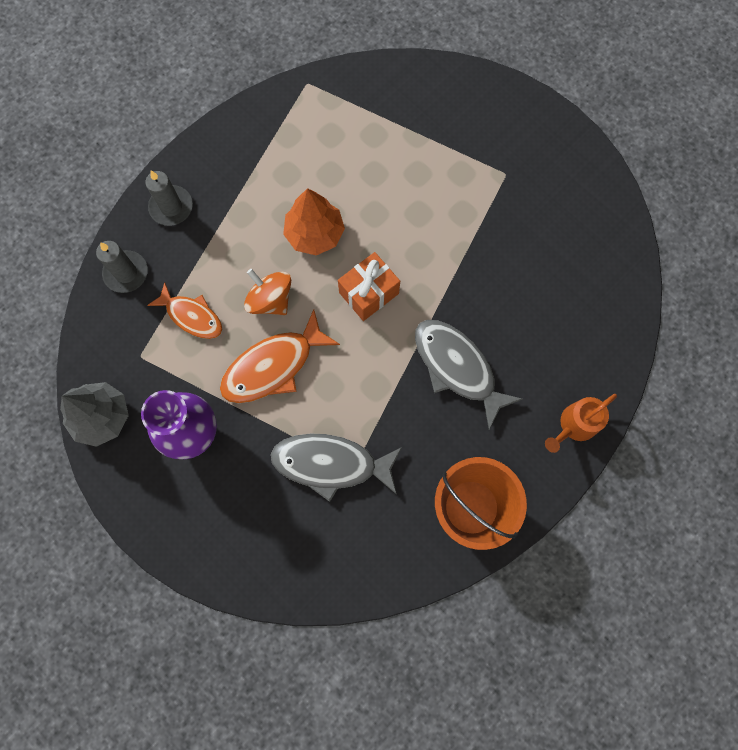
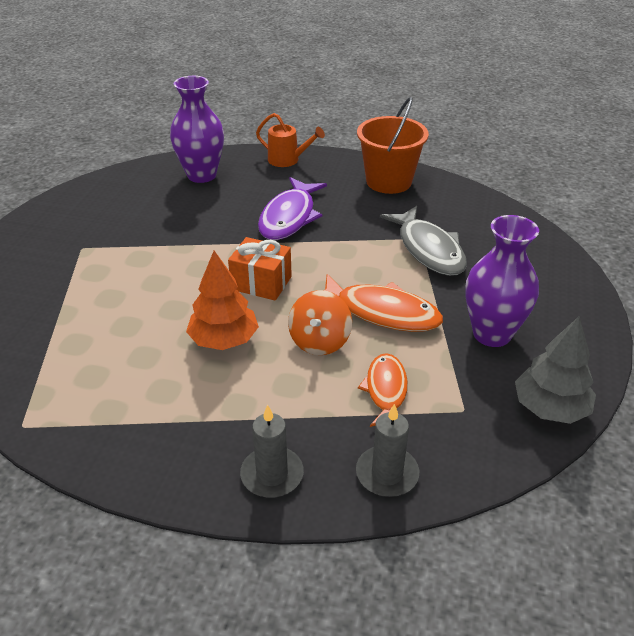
camera: 120 degrees left, 35 degrees down
grey fish [415,320,523,430] -> purple fish [258,177,327,240]
none -> purple vase [170,76,224,183]

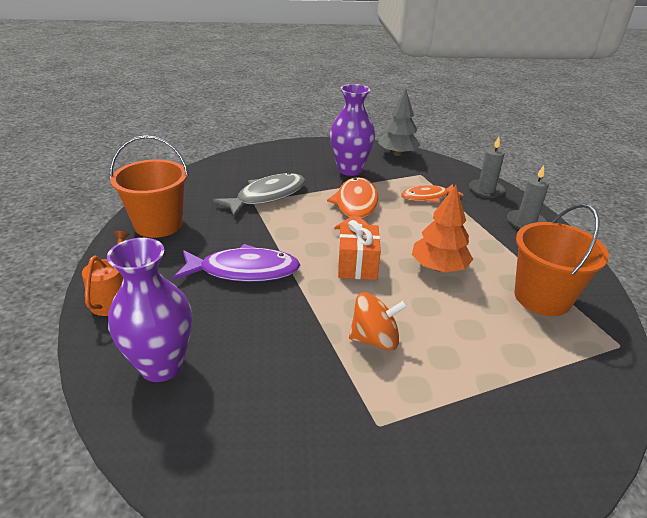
camera: 110 degrees left, 5 degrees down
orange spinning top [288,290,352,355] -> orange spinning top moved to [349,292,408,351]
none -> orange bucket [514,204,609,316]

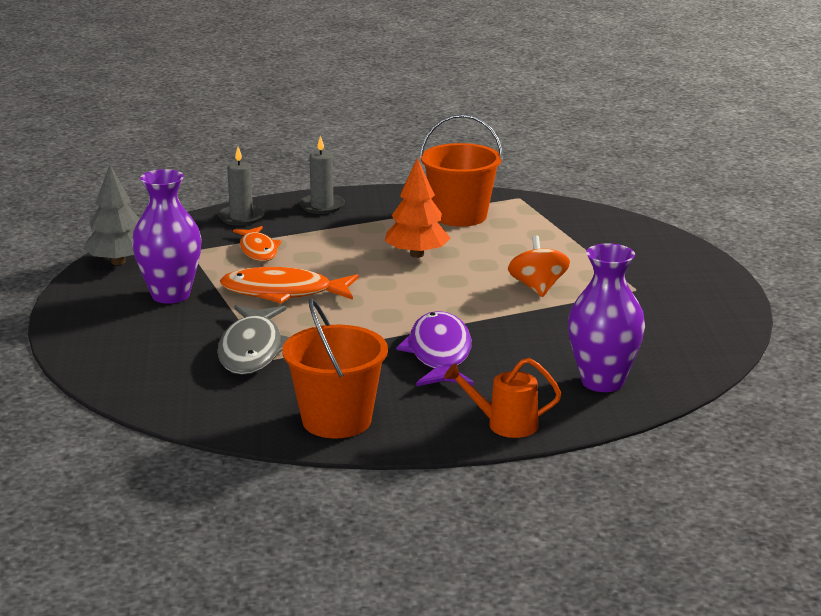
camera: 90 degrees left, 10 degrees down
grey fish [213,172,305,217] -> grey fish turned 135 degrees counterclockwise [217,305,290,375]
orange gift [338,220,381,280] -> none

